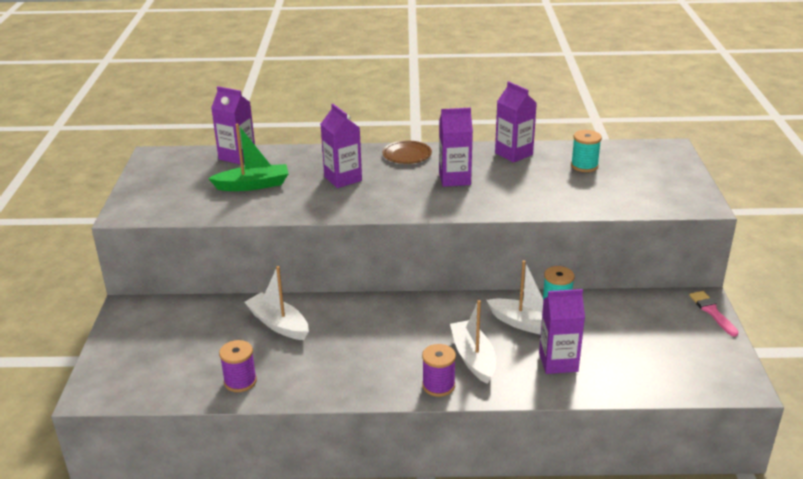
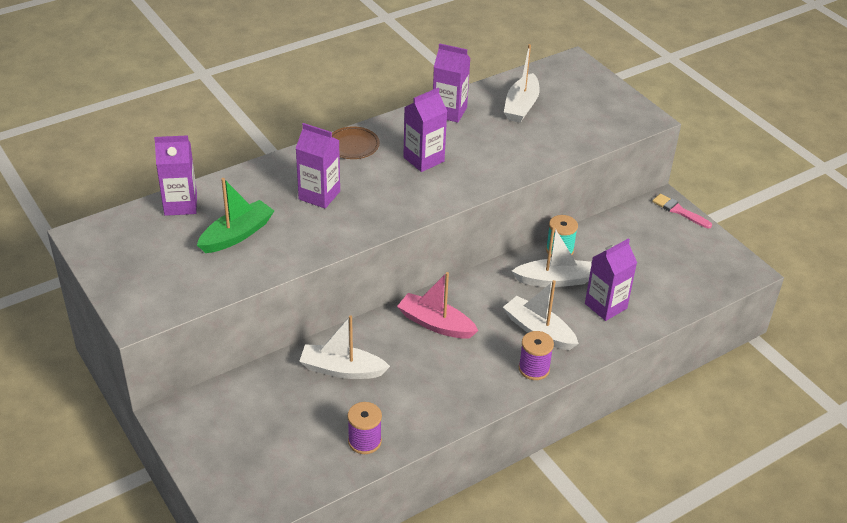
camera: 35 degrees left, 10 degrees up
turquoise spool [571,130,602,172] -> white boat [504,44,540,123]
none -> pink boat [397,272,478,339]

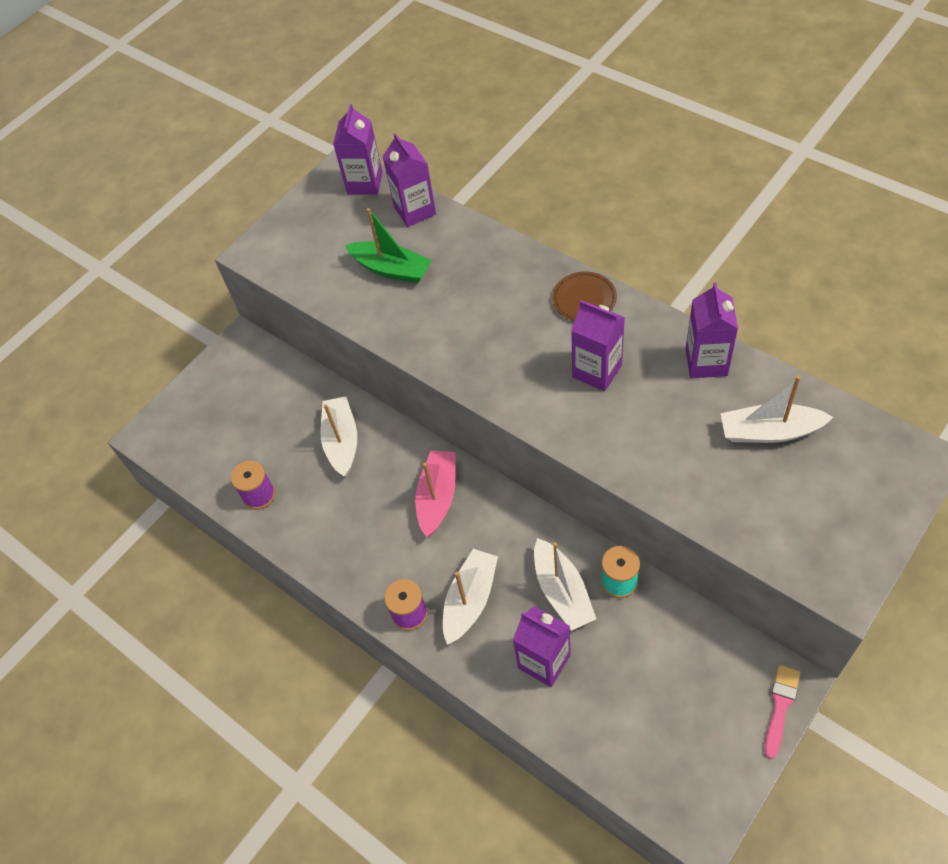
camera: 80 degrees right, 15 degrees up
purple carton [295,123,340,208] -> purple carton moved to [333,104,383,195]

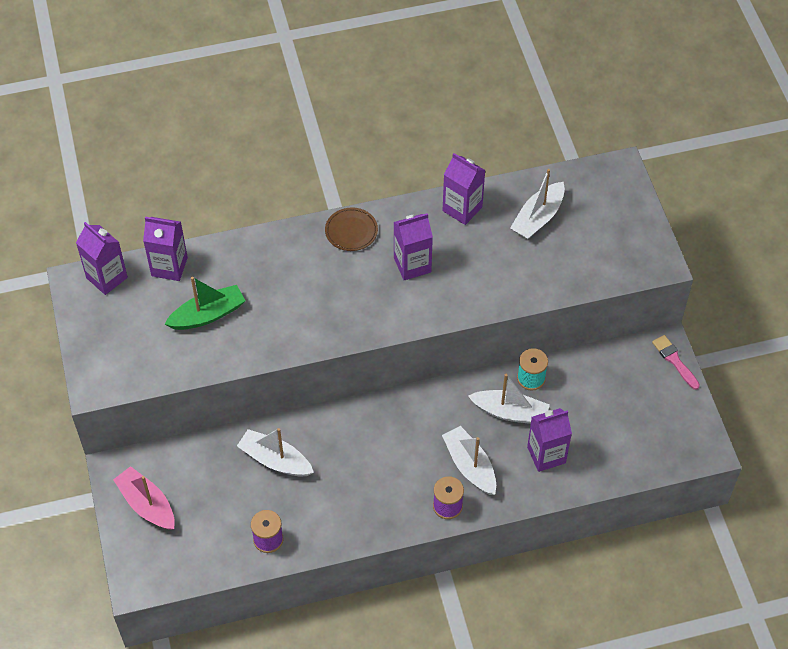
camera: 60 degrees left, 0 degrees up
pink boat [415,450,455,537] -> pink boat moved to [113,466,175,530]

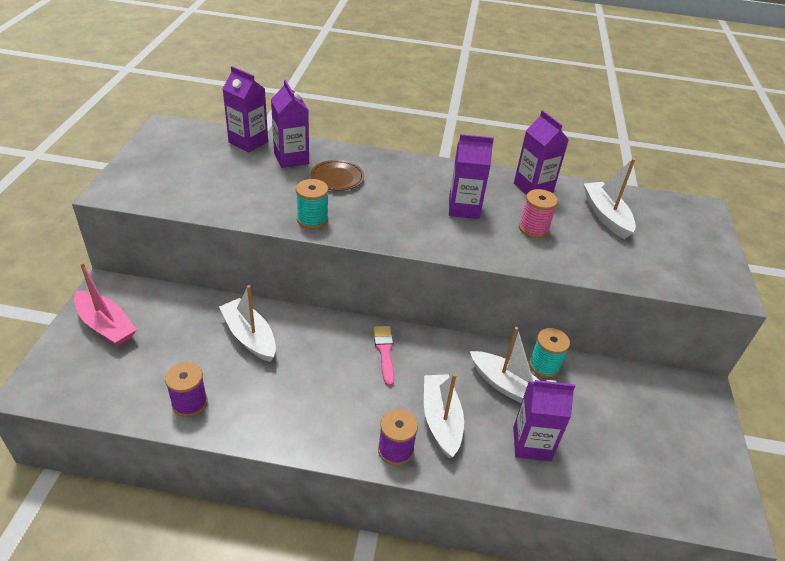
camera: 20 degrees right, 15 degrees down
purple carton [76,222,128,295] -> purple carton moved to [271,80,309,168]
pink boat [113,466,175,530] -> pink boat turned 150 degrees clockwise [74,262,137,346]
green boat [165,277,246,330] -> none
brown plate [325,208,378,251] -> brown plate moved to [311,160,364,191]
white boat [510,169,565,240] -> white boat turned 105 degrees clockwise [584,158,636,239]
pink brush [652,335,700,390] -> pink brush moved to [373,326,395,386]
none -> turquoise spool [296,179,328,229]
none -> pink spool [519,189,558,238]

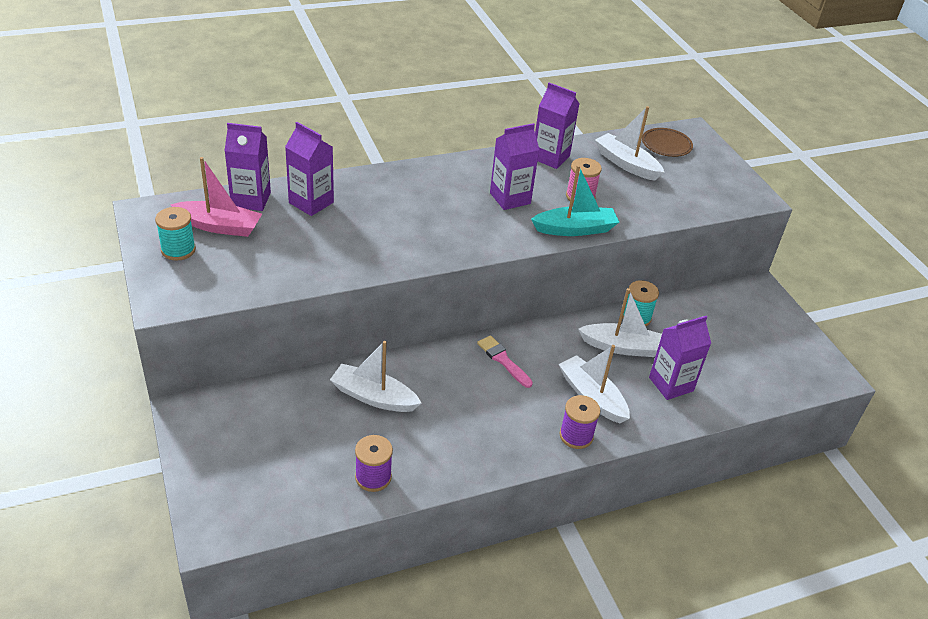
camera: 30 degrees left, 0 degrees up
pink boat [74,262,137,346] -> pink boat moved to [170,157,262,237]
turquoise spool [296,179,328,229] -> turquoise spool moved to [155,207,196,261]
brown plate [311,160,364,191] -> brown plate moved to [642,128,693,157]
none -> turquoise boat [531,165,619,236]

